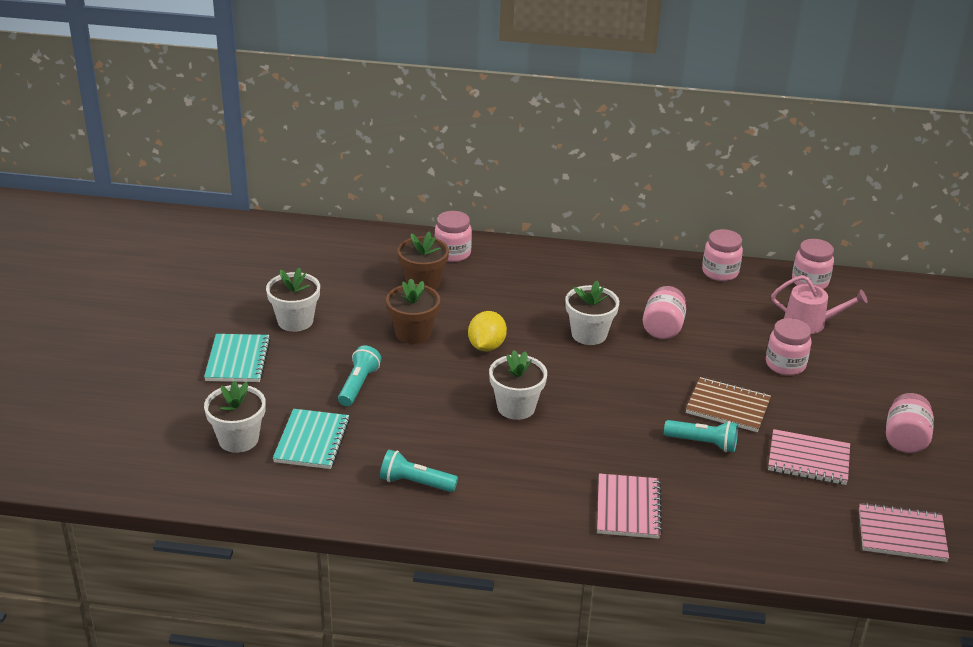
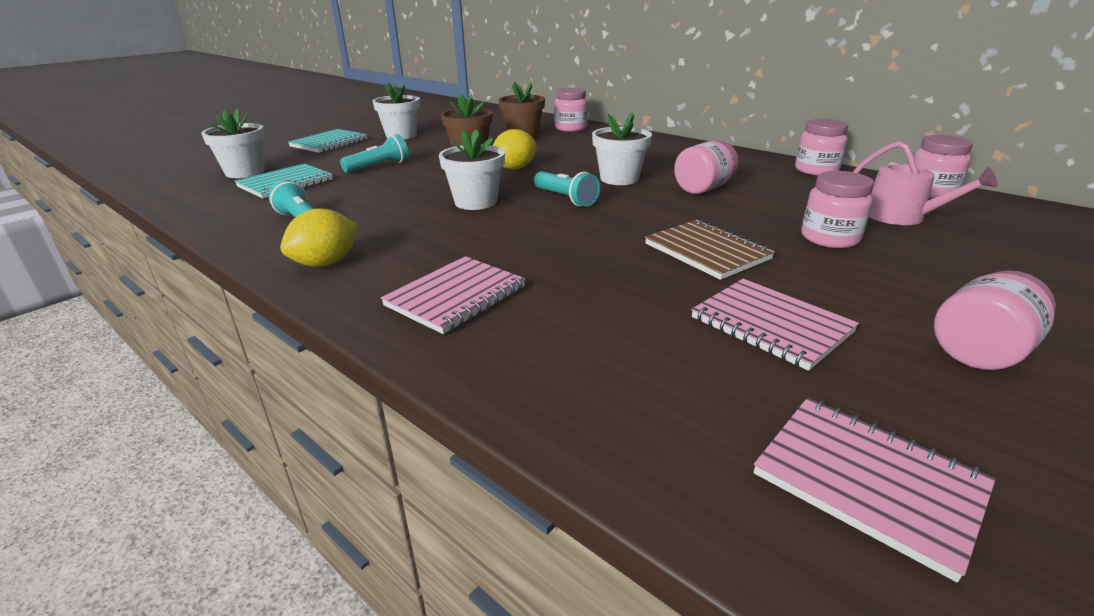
camera: 35 degrees right, 5 degrees down
turquoise flashlight [664,420,738,452] -> turquoise flashlight moved to [534,171,600,207]
none -> yellow lemon [280,208,358,267]

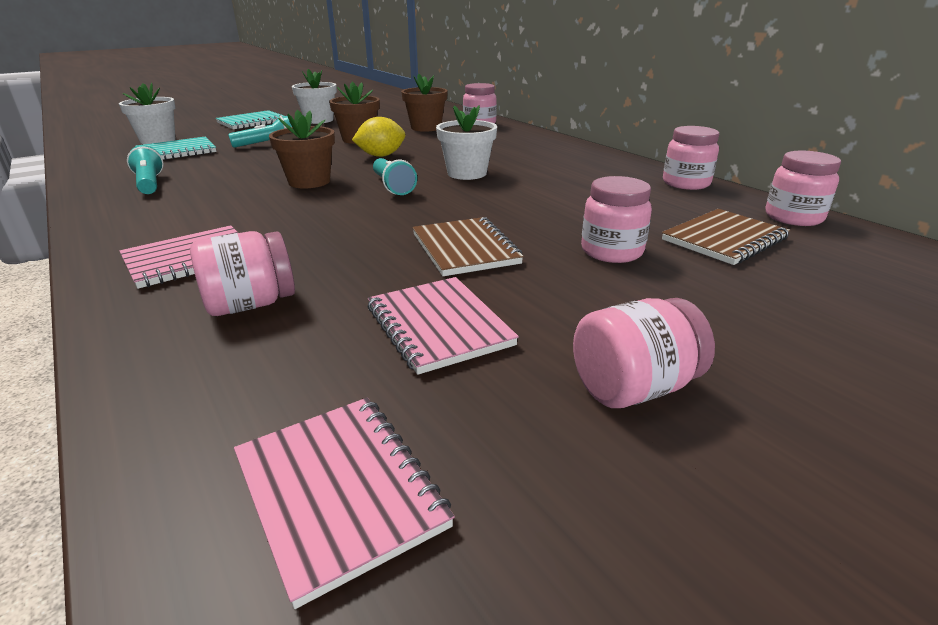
camera: 15 degrees right, 0 degrees up
yellow lemon [280,208,358,267] -> none
white flower pot [439,129,505,210] -> brown flower pot [269,110,335,189]
pink jar [674,141,739,194] -> pink jar moved to [190,231,295,316]
pink watering can [853,141,998,225] -> brown notebook [662,209,790,265]

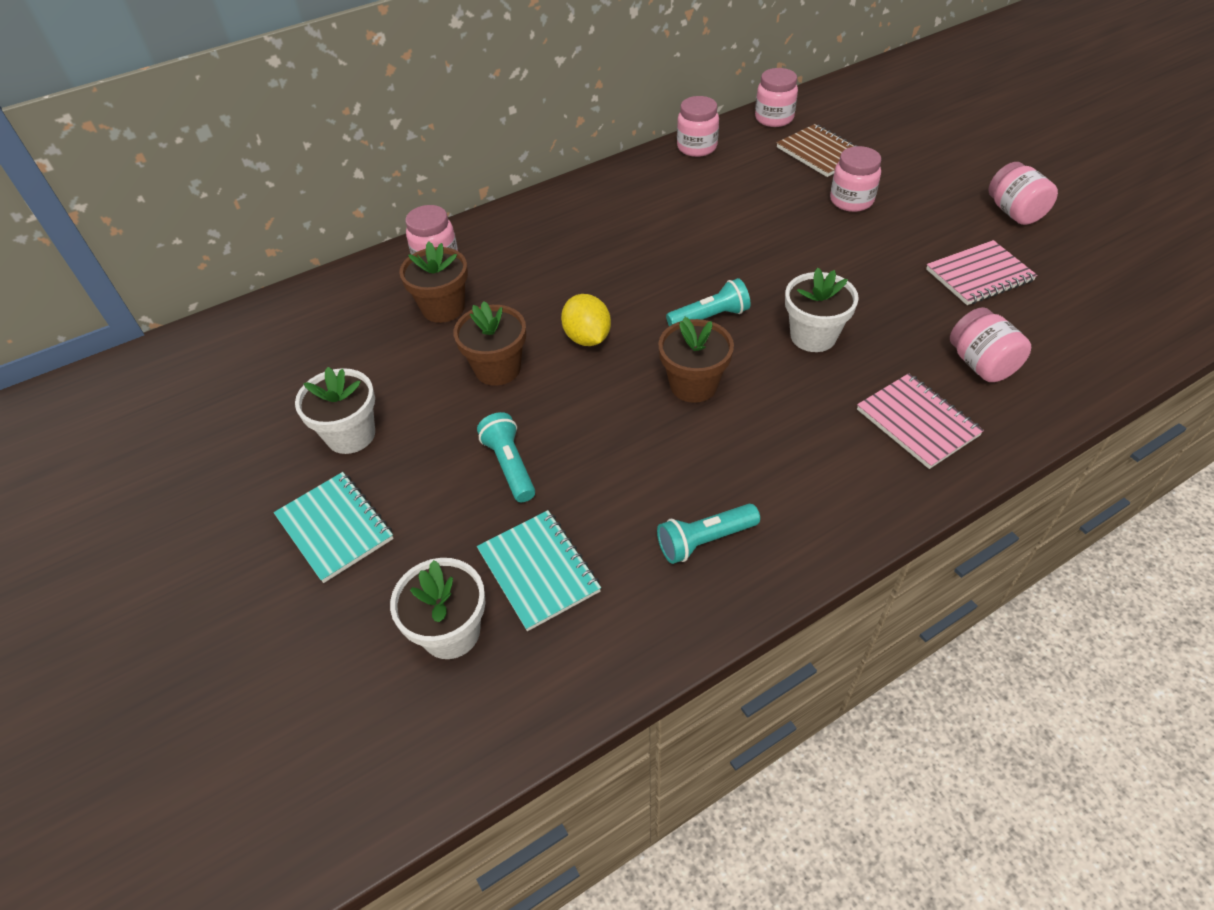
camera: 85 degrees left, 20 degrees up
pink notebook [234,398,455,609] -> none
brown notebook [413,217,524,276] -> none
white flower pot [436,105,497,180] -> white flower pot moved to [785,267,859,352]

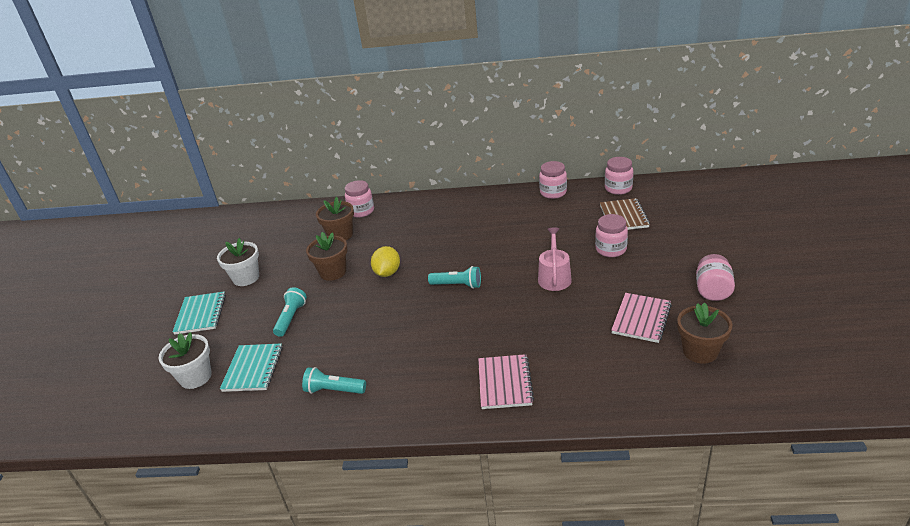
camera: 35 degrees right, 15 degrees down
brown flower pot [658,317,734,403] -> brown flower pot moved to [677,302,732,364]
white flower pot [785,267,859,352] -> none
pink notebook [926,240,1037,305] -> pink notebook turned 75 degrees counterclockwise [611,293,672,343]
pink jar [950,307,1031,382] -> none
none -> pink watering can [538,227,572,291]

